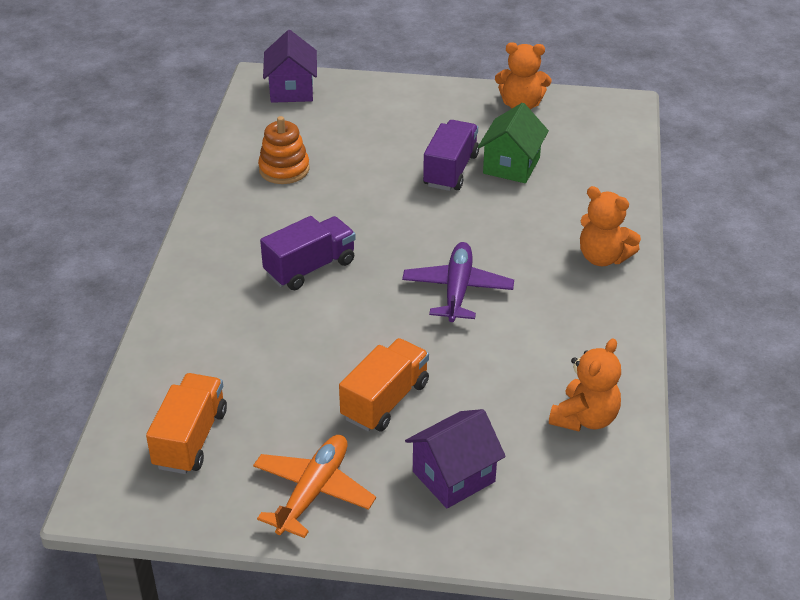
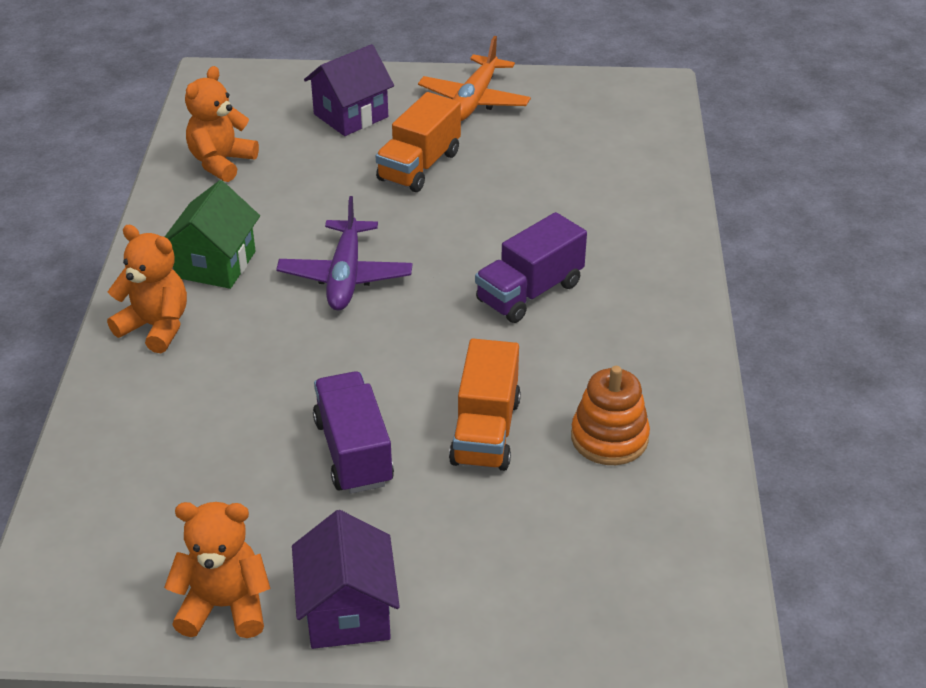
camera: 175 degrees right, 0 degrees up
orange truck [146,373,227,474] -> orange truck moved to [449,339,521,471]
purple house [263,30,317,103] -> purple house moved to [292,510,400,649]
purple truck [423,120,479,191] -> purple truck turned 150 degrees clockwise [313,371,394,494]
green house [478,103,549,183] -> green house moved to [165,180,260,289]

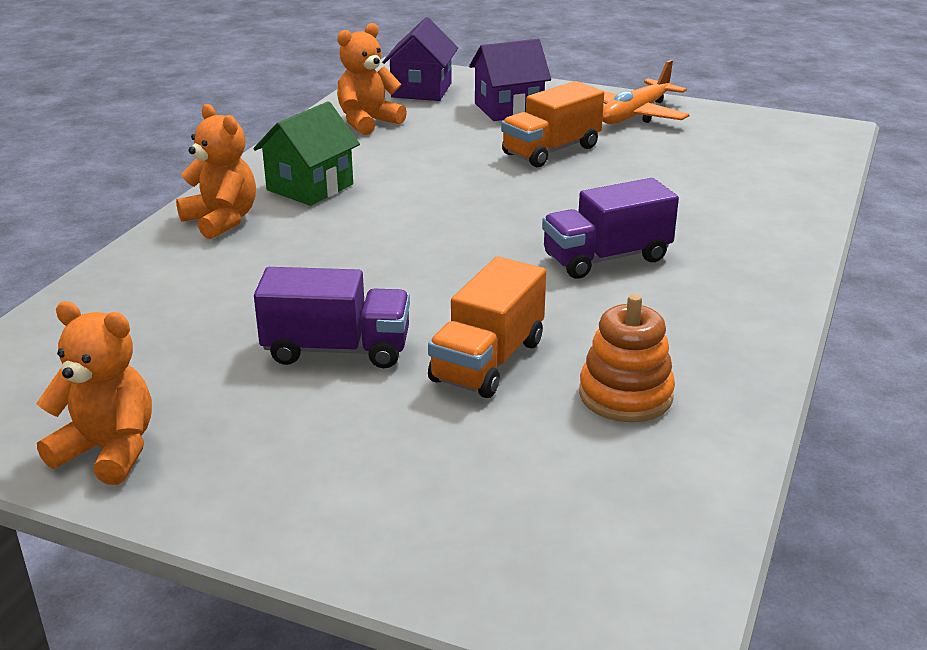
camera: 20 degrees right, 10 degrees down
purple plane [276,196,412,310] -> none
purple house [292,510,400,649] -> purple house moved to [382,17,458,101]
purple truck [313,371,394,494] -> purple truck turned 90 degrees clockwise [254,267,410,368]

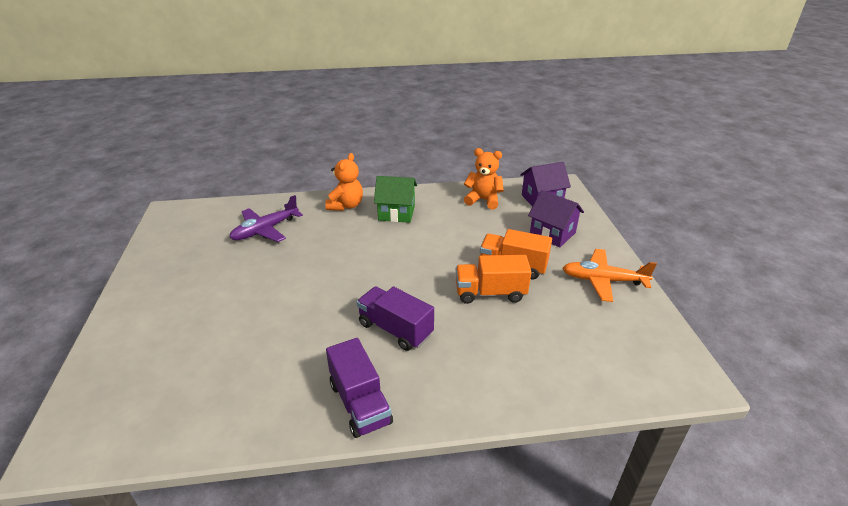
camera: 60 degrees right, 5 degrees up
orange teddy bear [36,301,152,485] -> none
purple truck [254,267,410,368] -> purple truck moved to [326,338,393,438]
orange truck [428,256,546,398] -> orange truck moved to [456,255,531,304]
orange stacking toy [579,294,675,422] -> none
none -> purple plane [229,195,303,242]

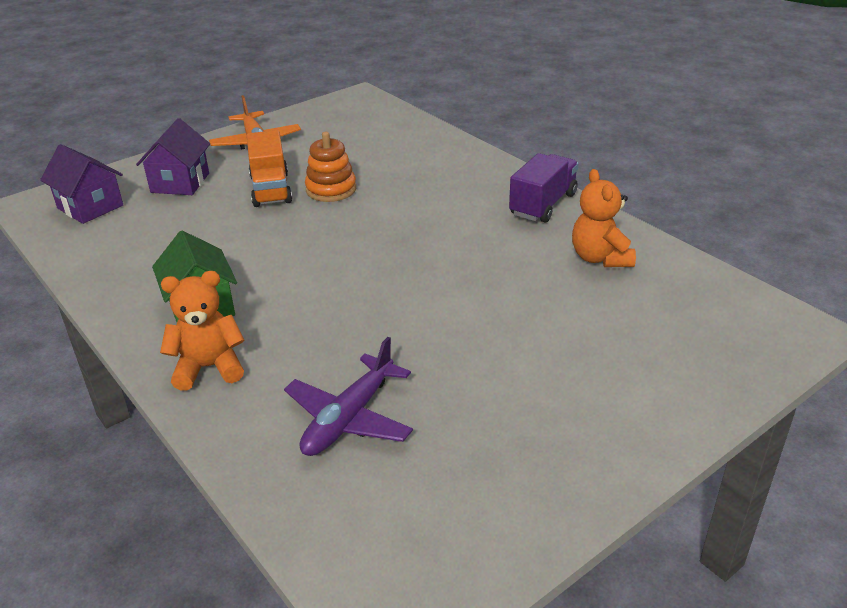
camera: 120 degrees left, 0 degrees up
purple plane [229,195,303,242] -> purple plane turned 105 degrees clockwise [284,337,413,456]
purple truck [357,286,434,351] -> none
orange truck [456,255,531,304] -> orange stacking toy [305,132,356,202]
orange teddy bear [464,148,504,210] -> orange teddy bear moved to [572,169,636,267]

